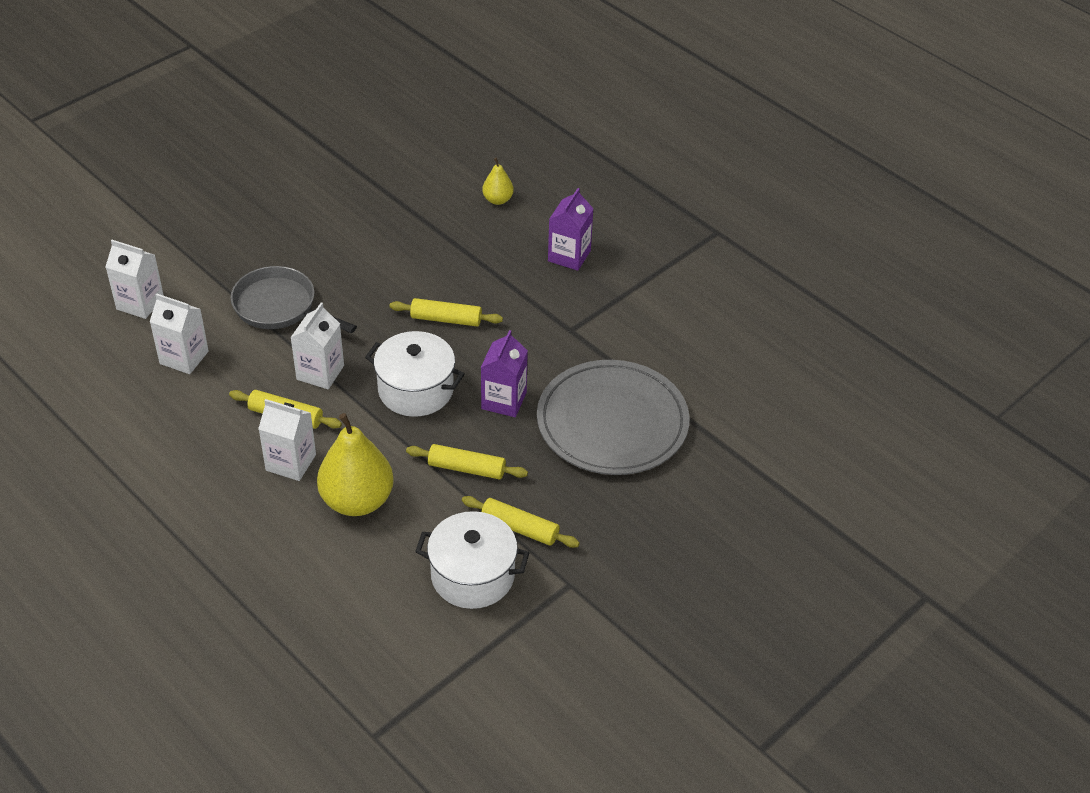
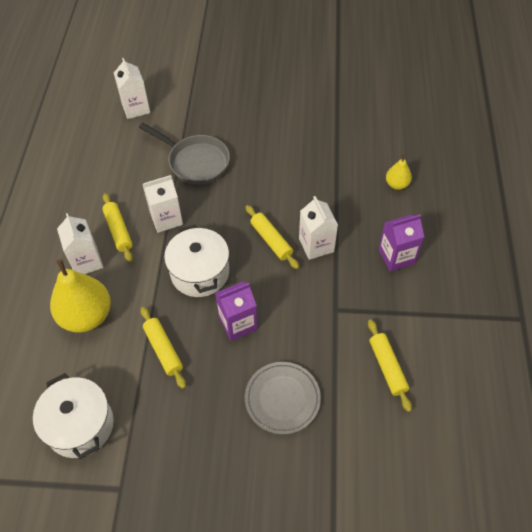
camera: 50 degrees right, 10 degrees up
white carton [150,294,209,374] -> white carton moved to [299,196,338,260]
grey pan [230,266,357,333] -> grey pan turned 135 degrees clockwise [139,123,230,185]
yellow rolling pin [462,496,580,548] -> yellow rolling pin moved to [368,319,412,412]
grey plate [537,360,690,475] -> grey plate [245,362,321,434], size x0.58

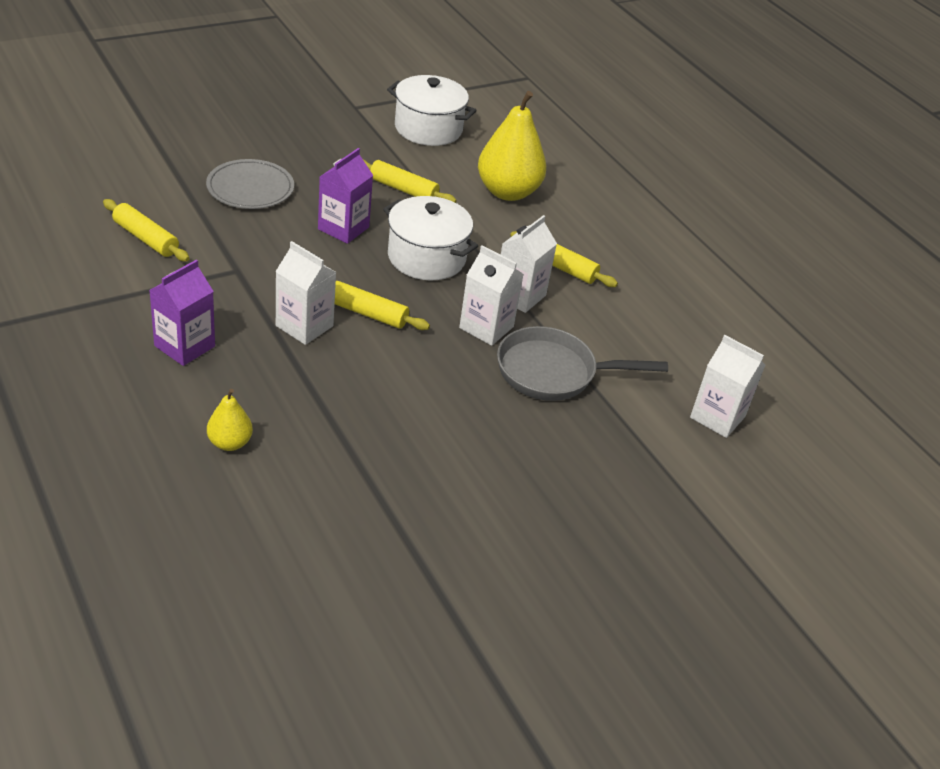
camera: 140 degrees right, 15 degrees down
white carton [57,213,103,274] -> white carton moved to [459,245,524,346]

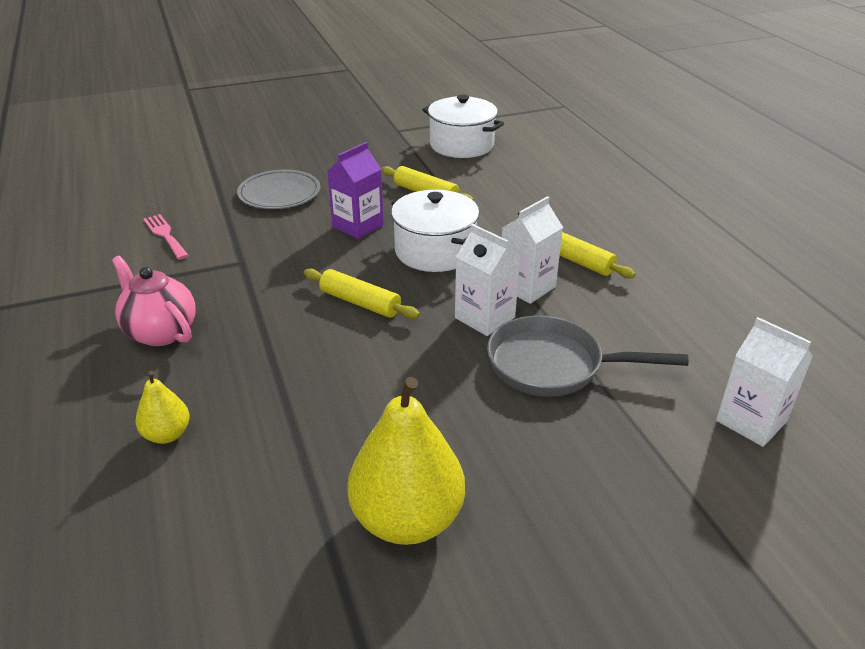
camera: 15 degrees right, 5 degrees down
yellow rolling pin [103,199,190,262] -> pink fork [143,214,189,260]
purple carton [149,260,215,366] -> pink teapot [112,256,195,346]
white carton [275,241,336,345] -> none
yellow pear [478,91,546,201] -> yellow pear moved to [347,377,465,545]

